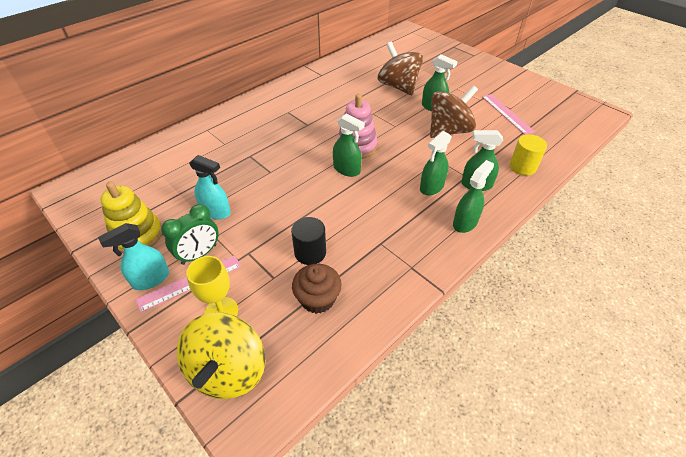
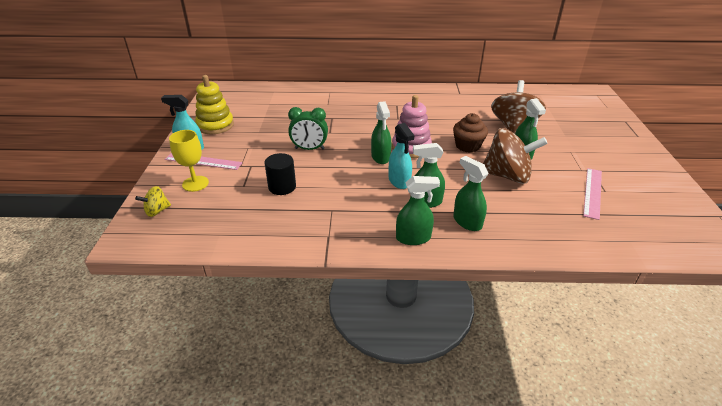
camera: 45 degrees right, 10 degrees down
green clock [161,204,219,265] -> green clock moved to [288,107,328,150]
yellow spinning top [177,313,265,399] -> yellow spinning top [135,186,171,217], size x0.48
turquoise spray bottle [189,155,231,220] -> turquoise spray bottle moved to [389,123,414,189]
brown cupcake [292,264,342,314] -> brown cupcake moved to [453,113,488,153]
yellow cylinder [510,134,547,175] -> none

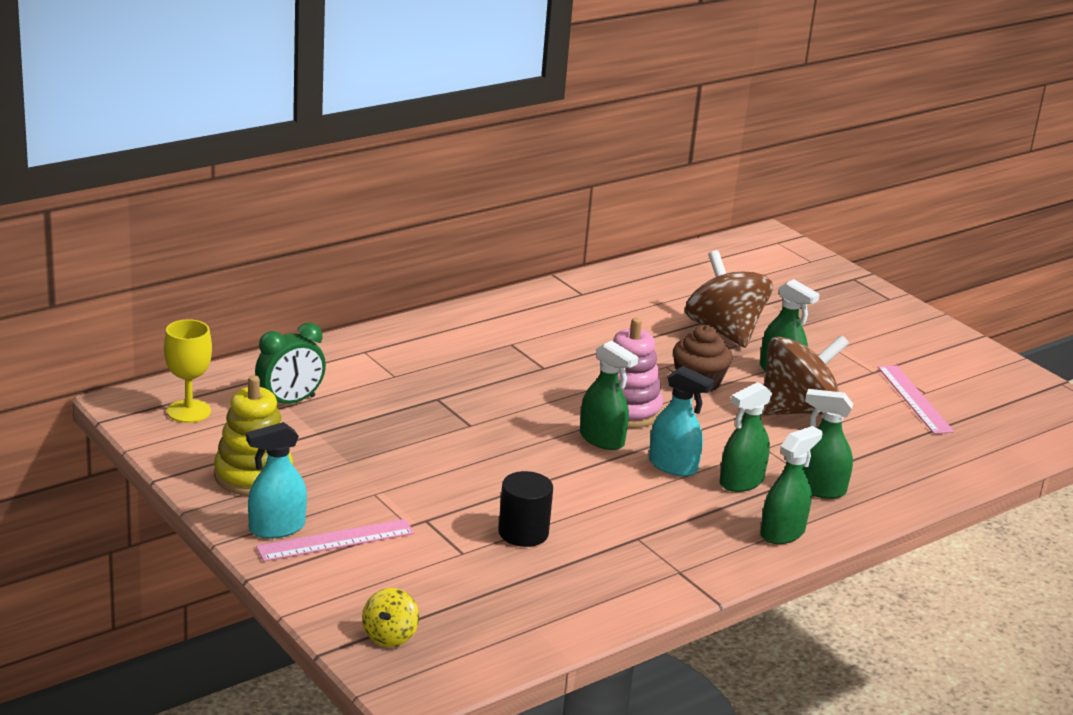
camera: 40 degrees left, 10 degrees down
yellow goblet [169,130,209,192] -> yellow goblet moved to [164,319,212,423]
green clock [288,107,328,150] -> green clock moved to [255,323,326,404]

